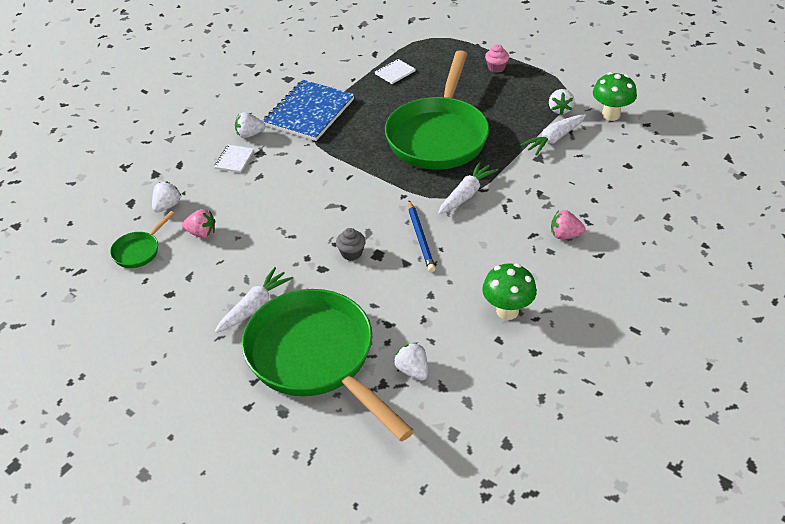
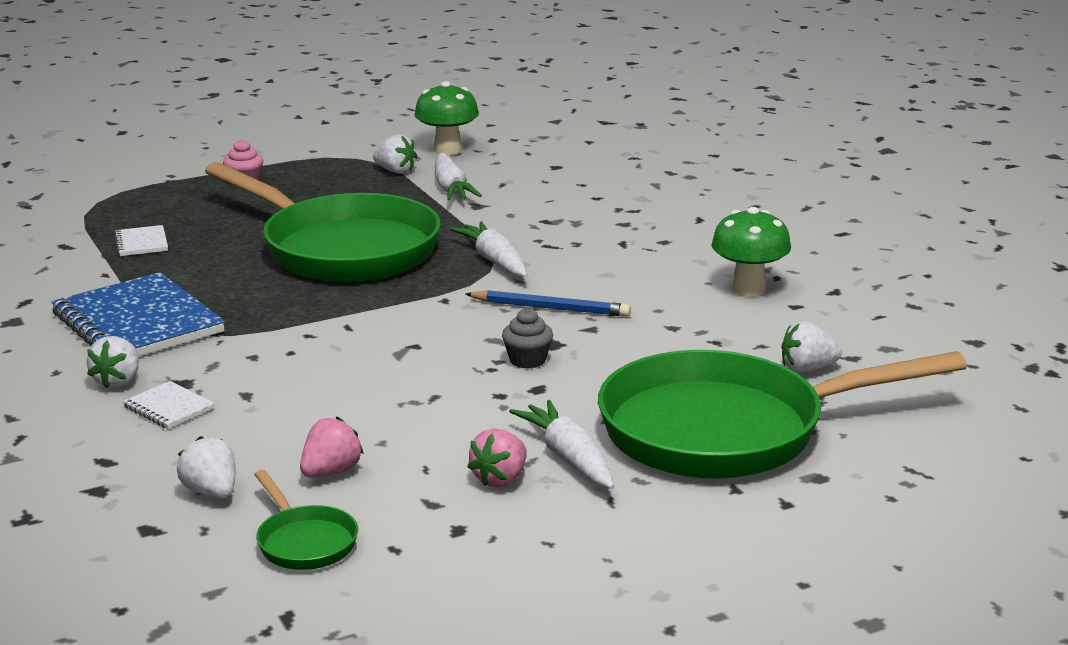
camera: 65 degrees left, 20 degrees down
pink strawberry [551,210,586,239] -> pink strawberry moved to [467,428,526,487]

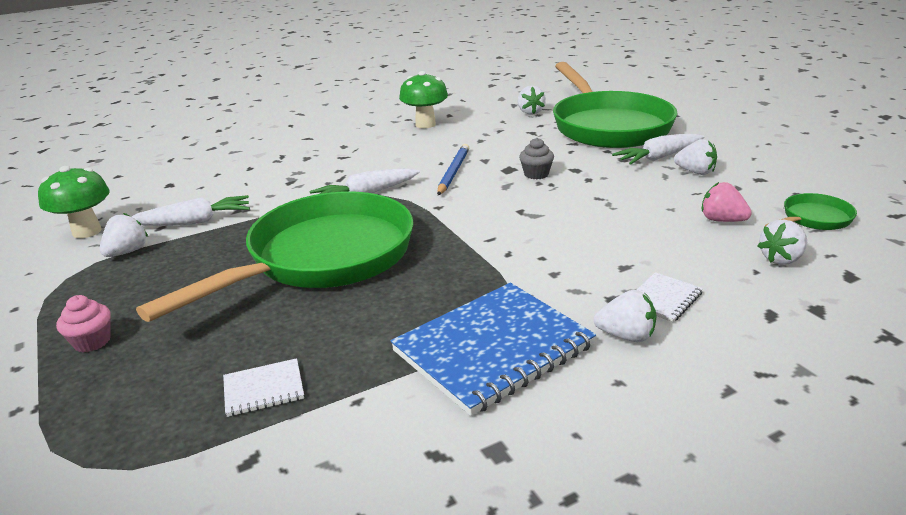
camera: 90 degrees left, 5 degrees up
pink strawberry [467,428,526,487] -> white strawberry [674,139,717,175]

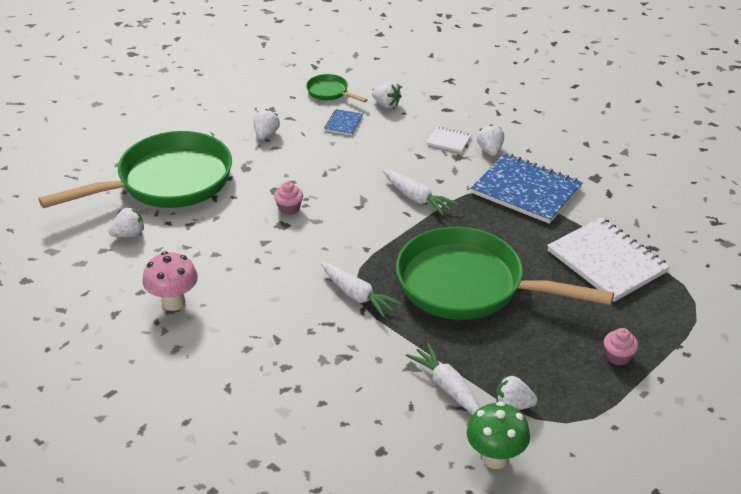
camera: 110 degrees left, 10 degrees up
white notebook [223,358,304,417] -> white notebook [547,217,670,302], size x2.26
green mushroom [399,71,448,128] -> pink mushroom [143,251,198,311]
blue pencil [437,144,469,195] -> none
grey cupcake [519,138,554,179] -> pink cupcake [274,181,303,215]
white carrot [612,134,704,165] -> white carrot moved to [383,170,459,216]
pink strawberry [702,182,752,222] -> blue notebook [324,109,363,135]

